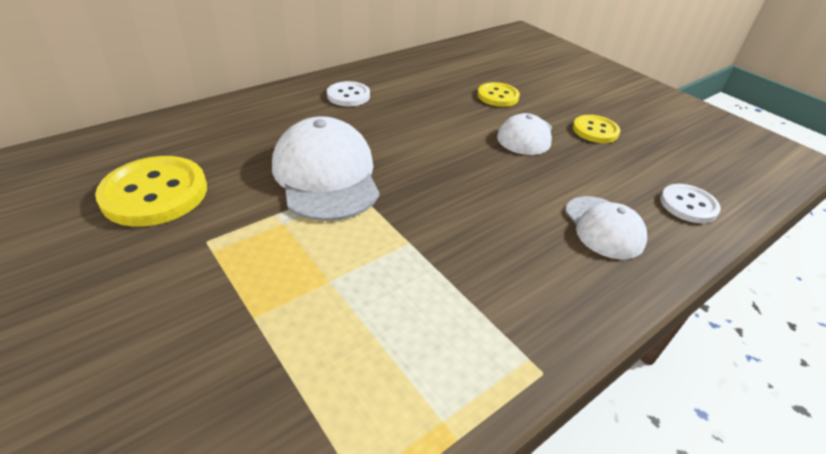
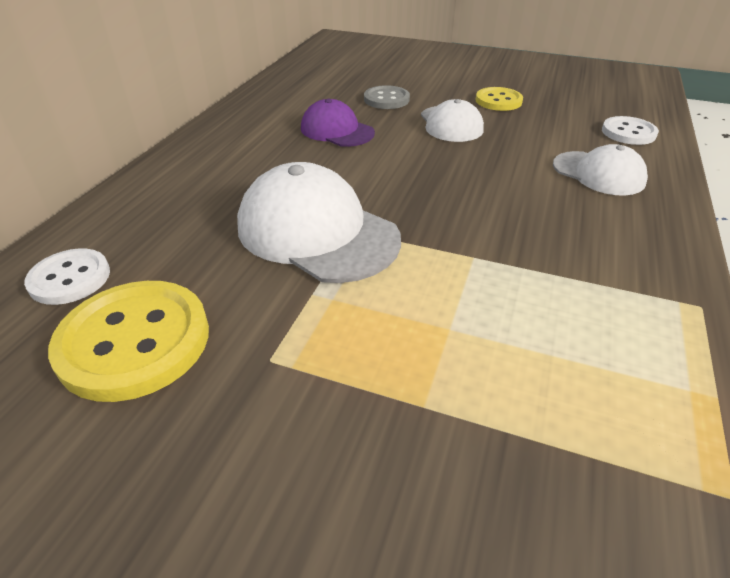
camera: 30 degrees left, 0 degrees up
white button [327,81,370,106] -> white button moved to [24,248,110,305]
yellow button [478,82,520,107] -> grey button [364,85,410,109]
none -> purple cap [301,99,375,147]

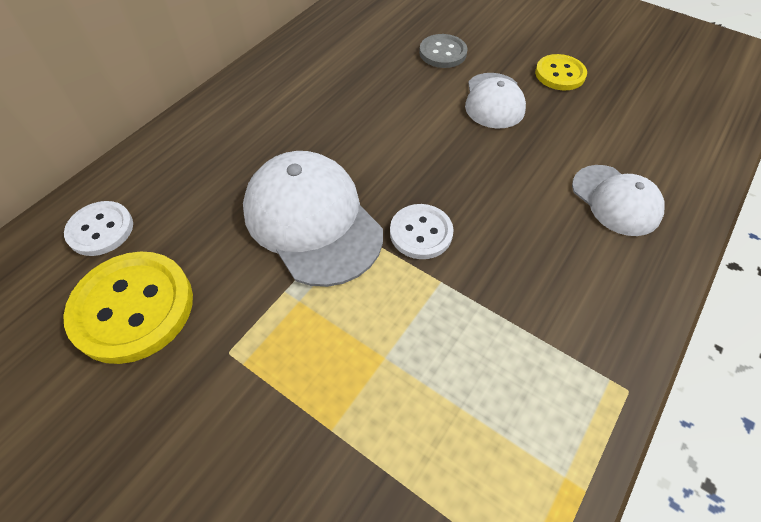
camera: 15 degrees right, 15 degrees up
purple cap [301,99,375,147] -> none
white button [602,116,659,145] -> white button moved to [390,204,454,259]

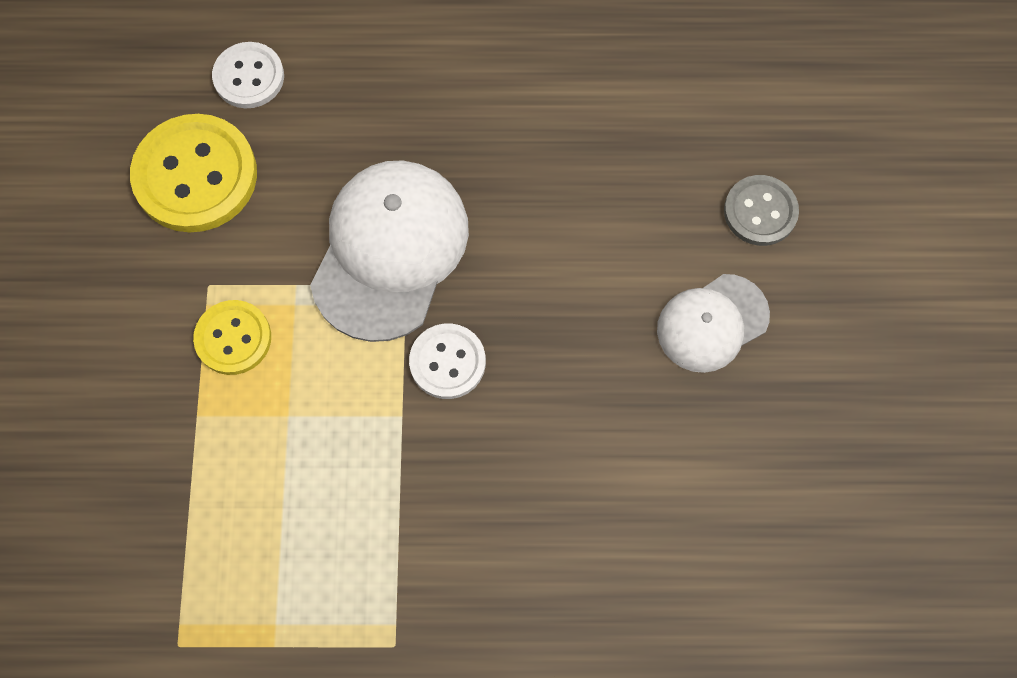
camera: 55 degrees right, 15 degrees up
yellow button [535,54,587,91] -> yellow button moved to [193,300,271,375]
white cap [572,165,665,236] -> none

